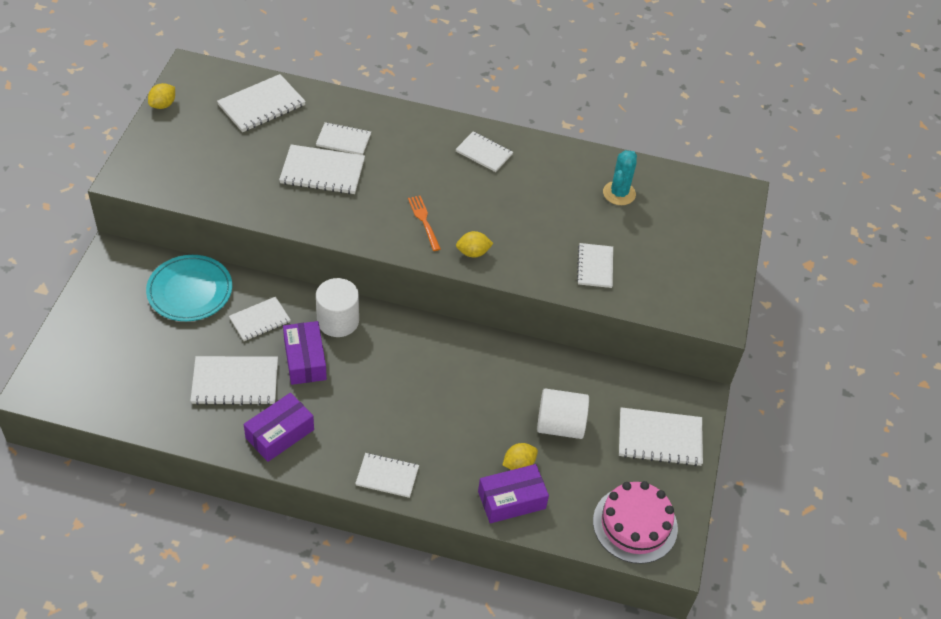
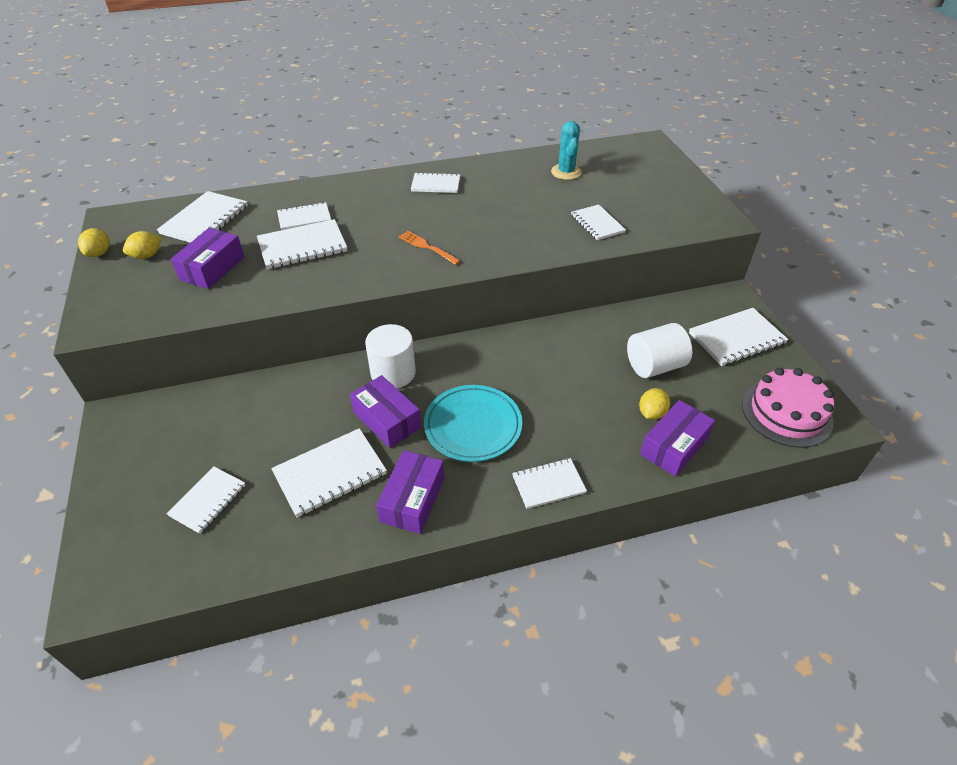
camera: 25 degrees left, 5 degrees down
turquoise plate [146,255,232,321] -> turquoise plate moved to [424,385,522,462]
white notebook [229,297,290,341] -> white notebook moved to [166,466,245,534]
yellow lemon [456,231,493,258] -> yellow lemon moved to [123,231,162,259]
none -> purple box [171,228,244,289]

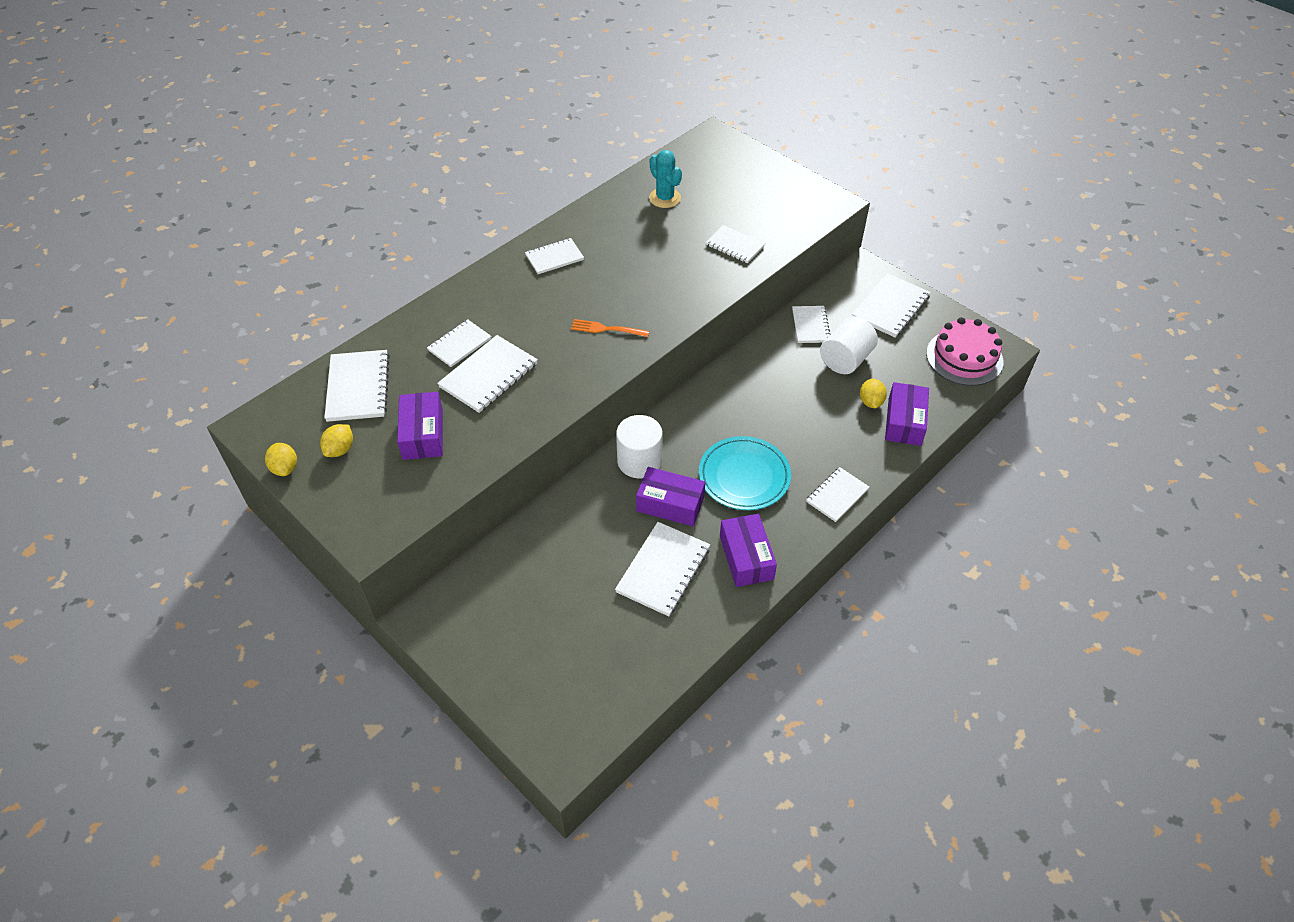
camera: 30 degrees left, 5 degrees up
white notebook [166,466,245,534] -> white notebook moved to [792,306,830,343]

